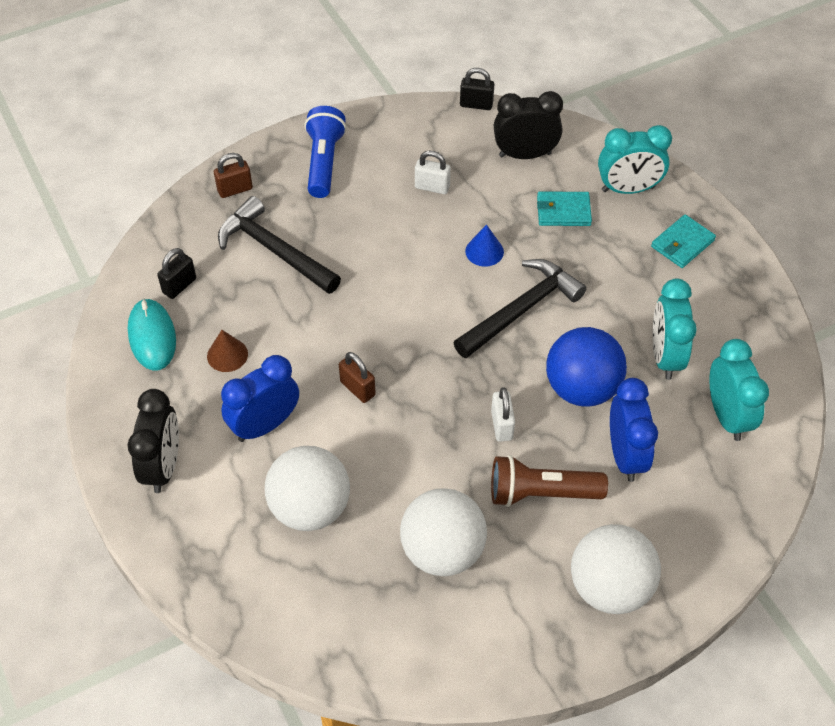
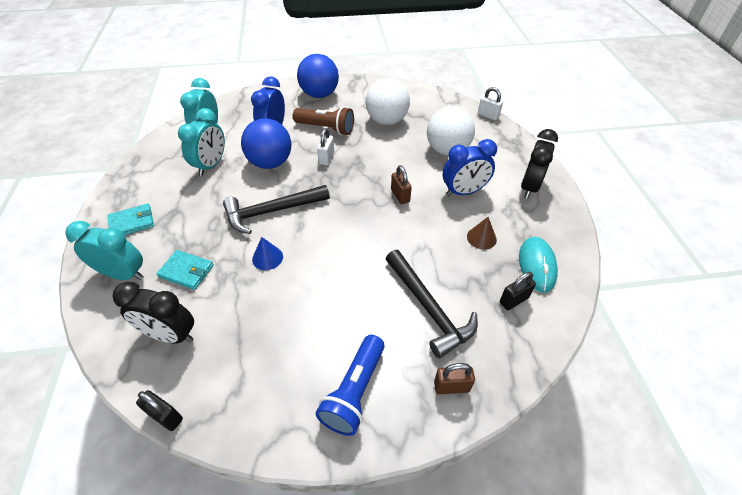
camera: 160 degrees left, 5 degrees down
white padlock [415,151,451,194] -> white padlock moved to [478,87,503,120]
white ball [571,524,661,614] -> blue ball [297,54,339,98]

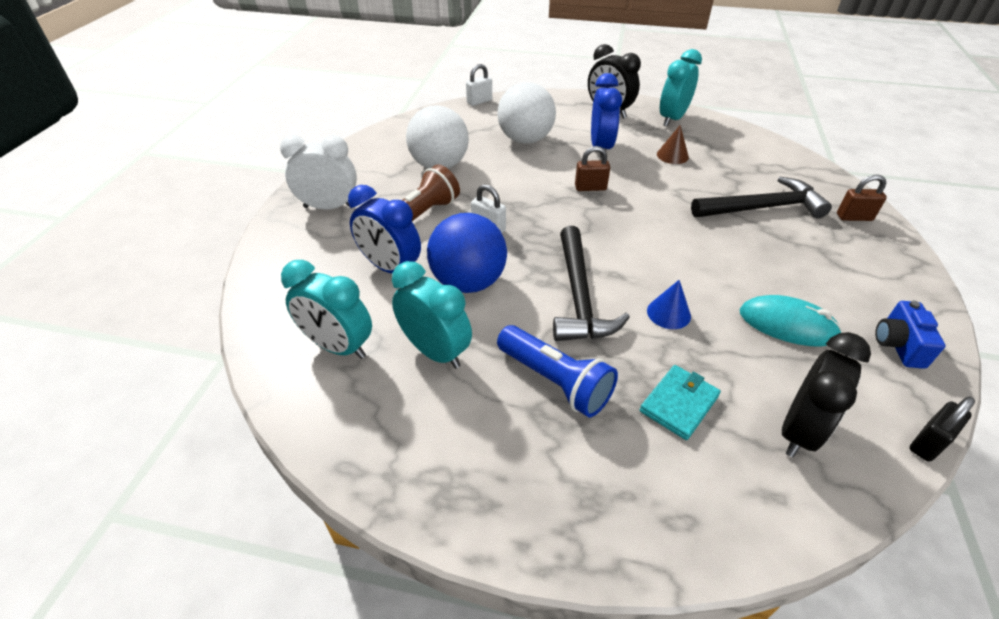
camera: 70 degrees left, 5 degrees down
turquoise clock [65,221,144,280] -> turquoise clock moved to [660,49,702,126]
turquoise wallet [108,204,154,235] -> none
blue ball [297,54,339,98] -> white clock [280,135,357,210]
blue flashlight [316,335,385,436] -> blue flashlight moved to [497,325,618,417]
brown padlock [434,363,475,394] -> brown padlock turned 75 degrees clockwise [837,175,887,221]
black padlock [500,272,536,310] -> none
turquoise mouse [519,237,558,293] -> turquoise mouse moved to [739,295,842,347]
none -> blue camera [875,300,945,369]

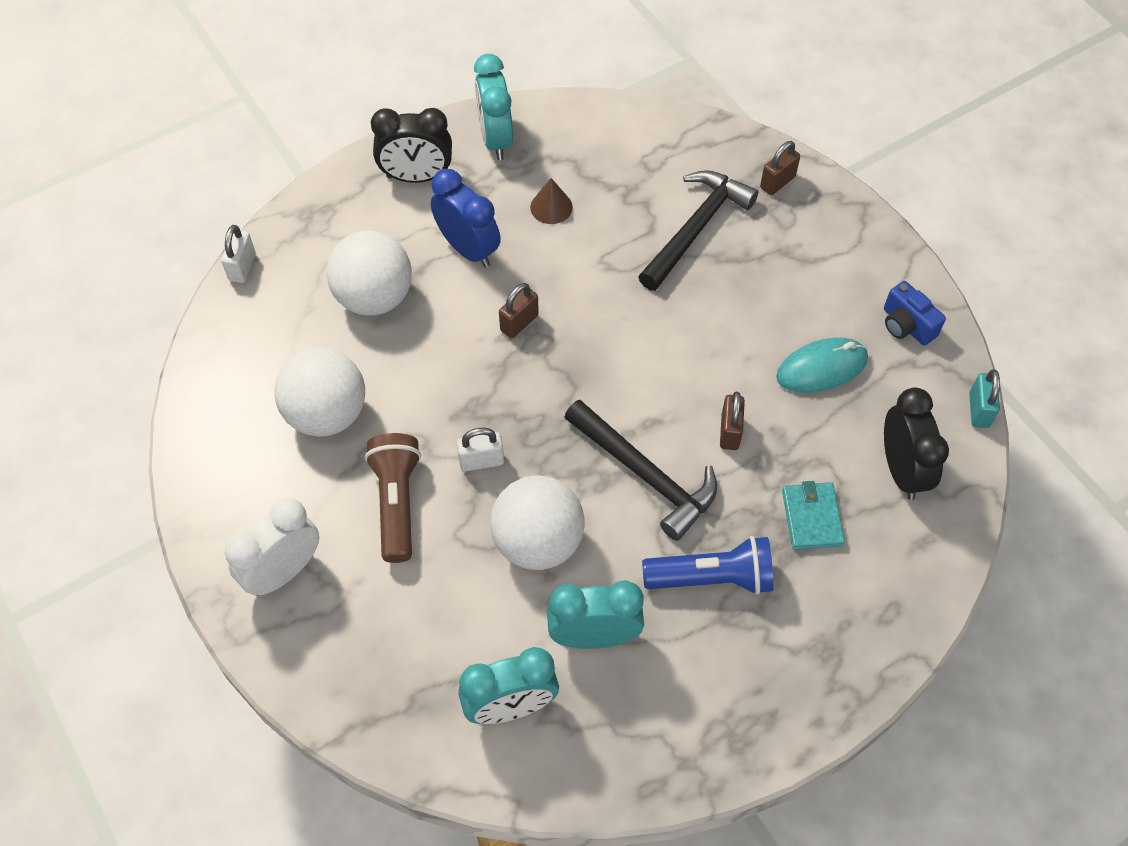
camera: 45 degrees left, 15 degrees up
blue clock [348,185,421,273] -> none
blue ball [427,213,507,293] -> white ball [490,475,585,570]
blue cone [647,280,691,329] -> brown padlock [720,392,745,450]
black padlock [910,396,975,462] -> turquoise padlock [969,370,1000,428]

